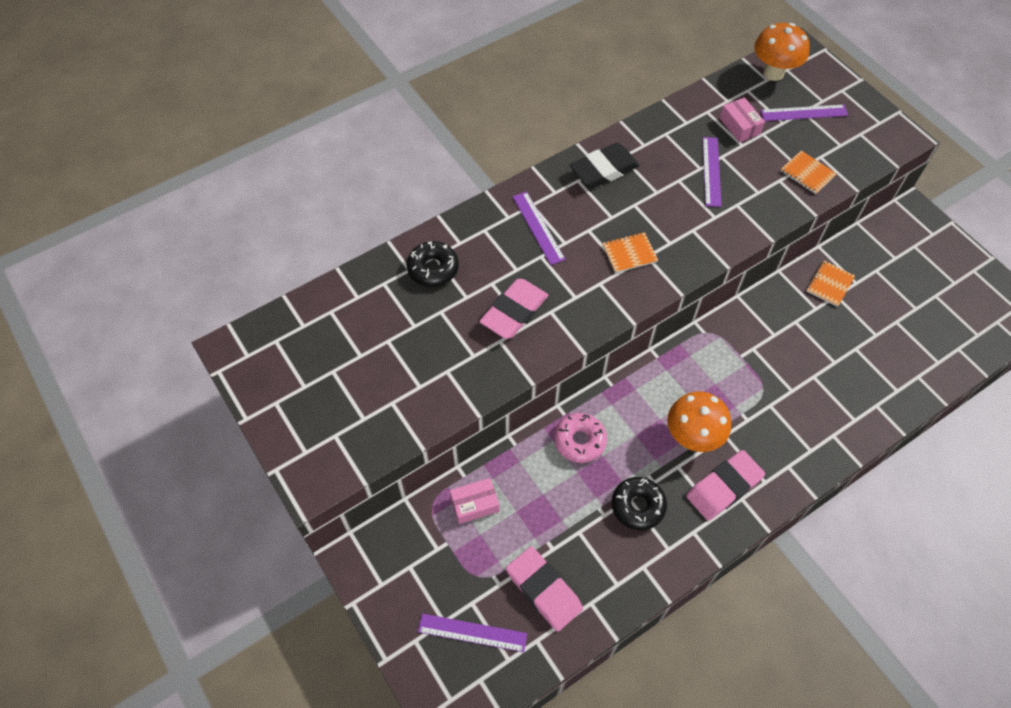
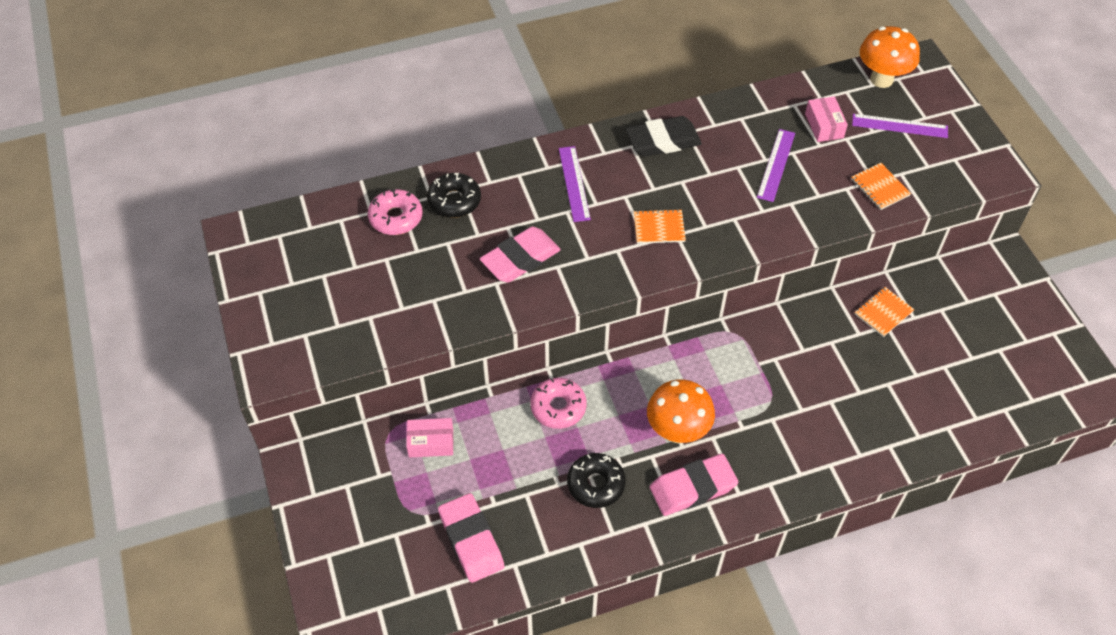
camera: 15 degrees right, 5 degrees down
purple ruler [418,614,527,652] -> none
none -> pink donut [368,189,423,235]

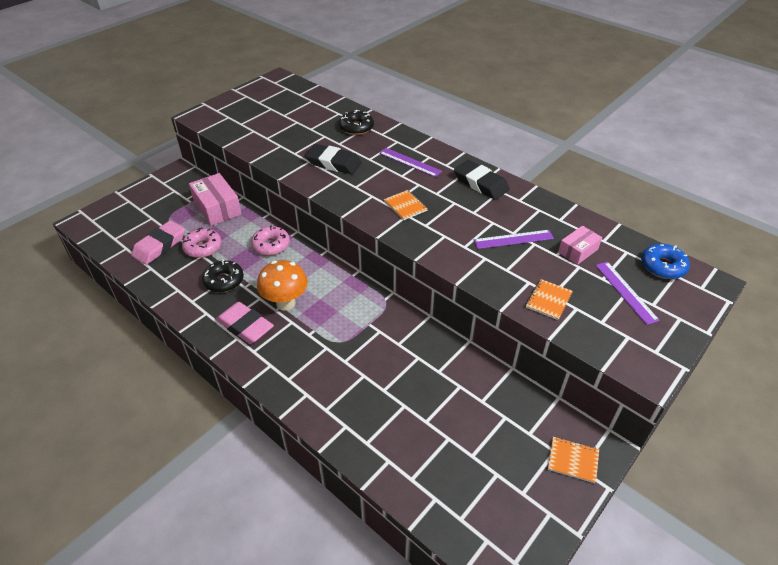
camera: 60 degrees right, 10 degrees down
pink donut [368,189,423,235] -> pink donut moved to [182,228,222,258]
pink box [406,418,454,458] -> pink box [189,173,242,226], size x1.69
pink eraser [480,227,561,282] -> black eraser [305,144,362,174]
purple ruler [559,146,591,222] -> purple ruler turned 75 degrees clockwise [379,148,442,177]
orange notebook [855,287,915,337] -> orange notebook moved to [548,437,599,483]
orange mushroom [860,26,920,88] -> blue donut [641,244,690,279]

